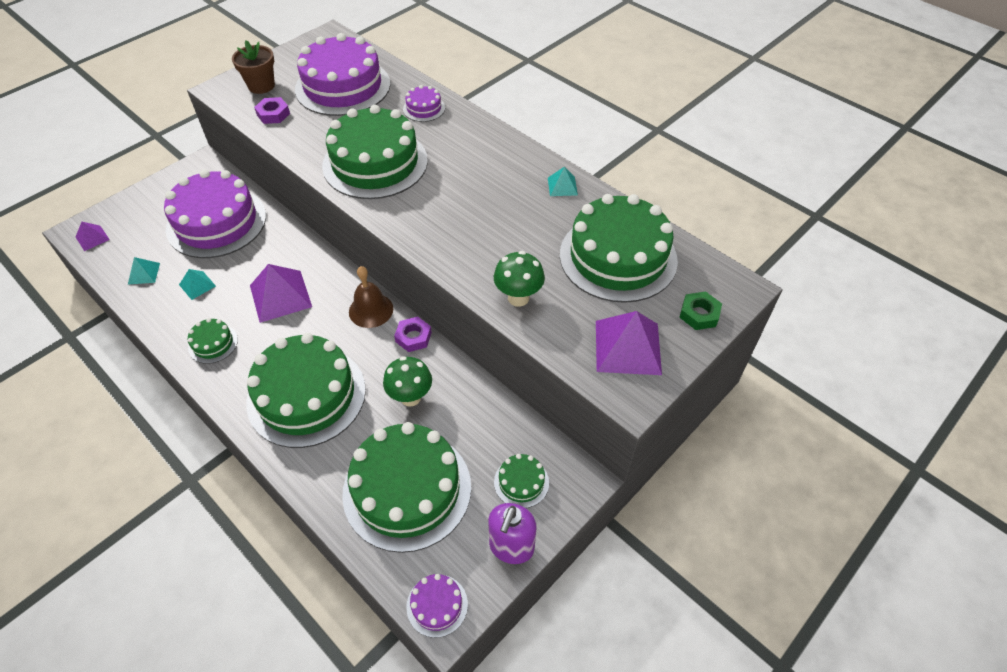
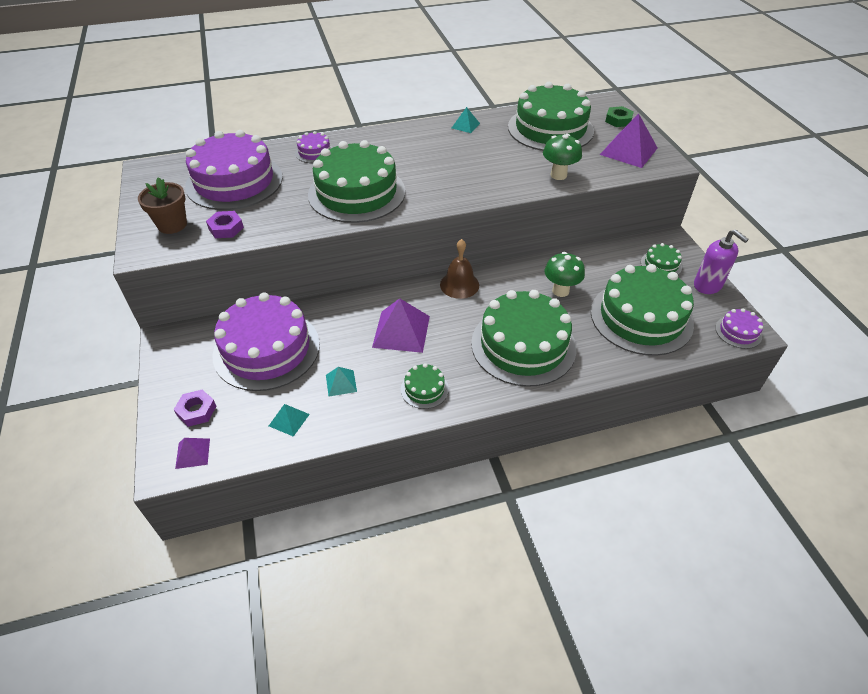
camera: 60 degrees left, 5 degrees down
purple nut [394,317,432,352] -> purple nut moved to [173,390,216,427]

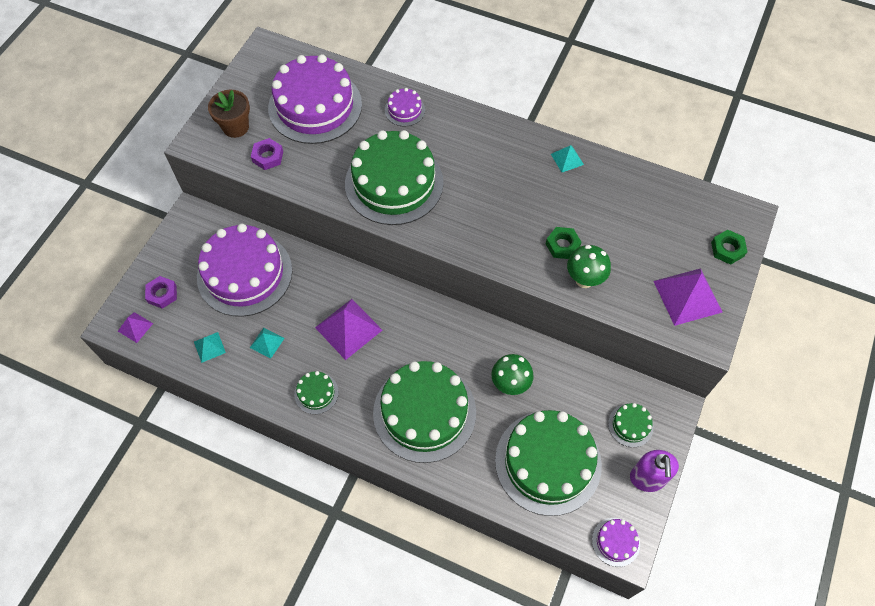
camera: 40 degrees right, 15 degrees up
brown bell [440,239,479,299] -> none
green cake [508,82,594,151] -> none
none -> green nut [546,227,582,259]

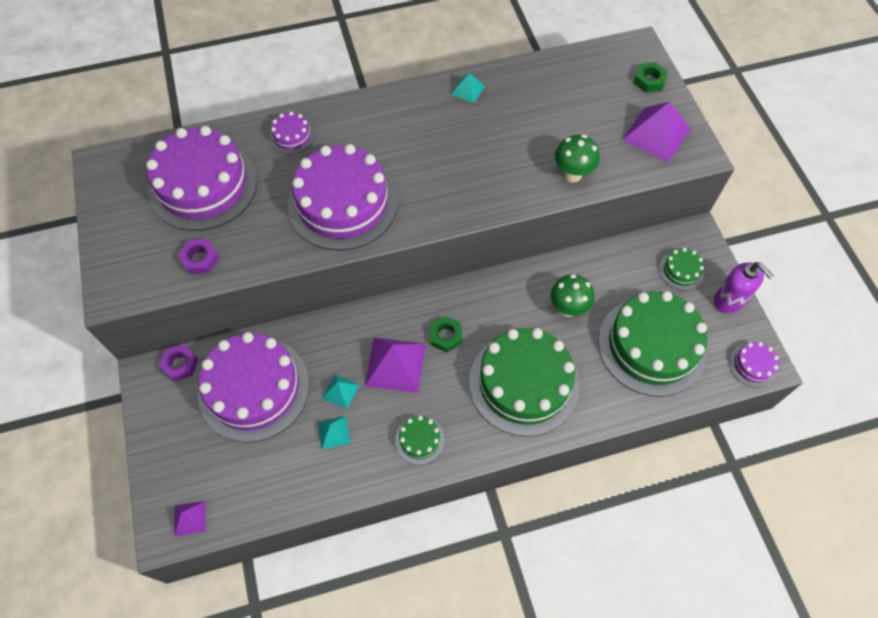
camera: 40 degrees left, 0 degrees up
purple nut [145,276,177,309] -> purple nut moved to [159,344,199,381]
turquoise pyramid [194,332,226,363] -> turquoise pyramid moved to [322,374,360,409]
brown flower pot [208,90,250,138] -> none
green cake [345,130,444,225] -> purple cake [288,144,398,251]
green nut [546,227,582,259] -> green nut moved to [430,316,462,353]

